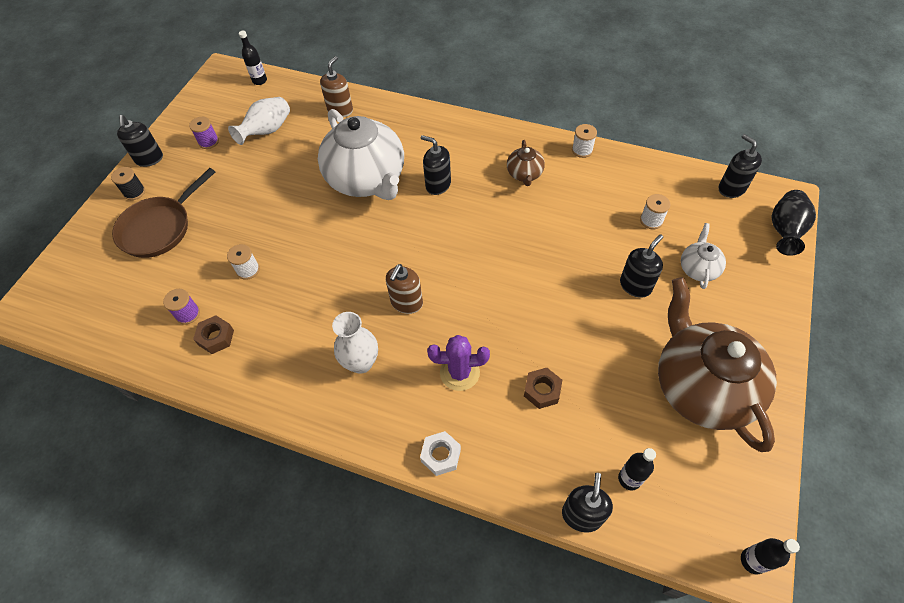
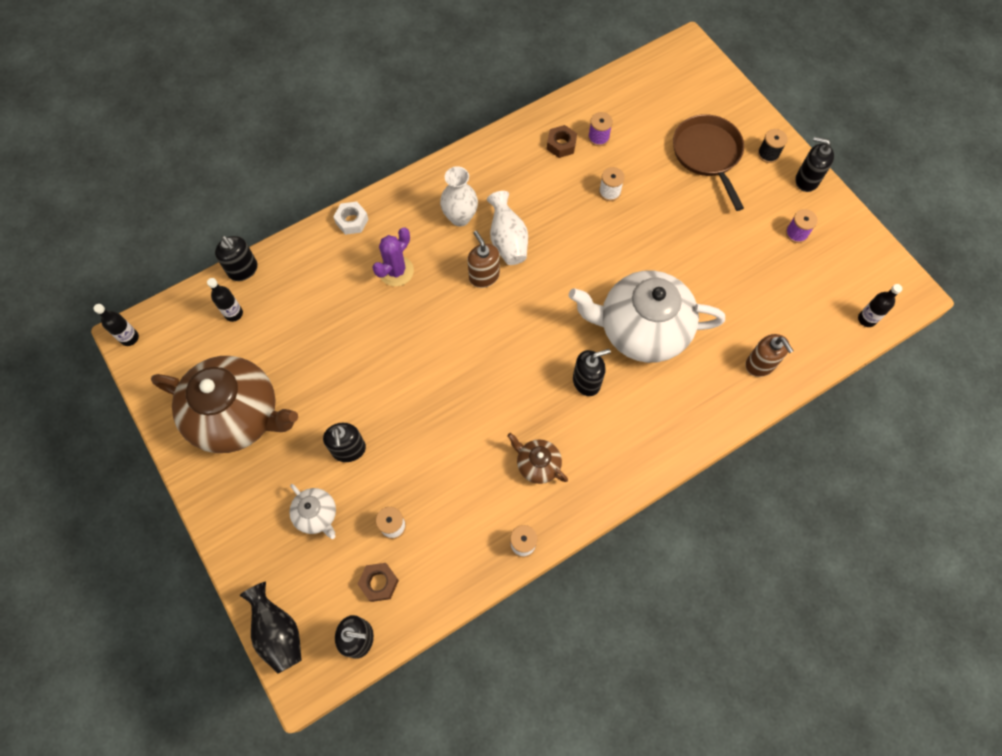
camera: 125 degrees right, 10 degrees up
white vase [228,97,290,145] -> white vase moved to [487,191,528,265]
brown nut [524,368,562,409] -> brown nut moved to [358,563,399,602]

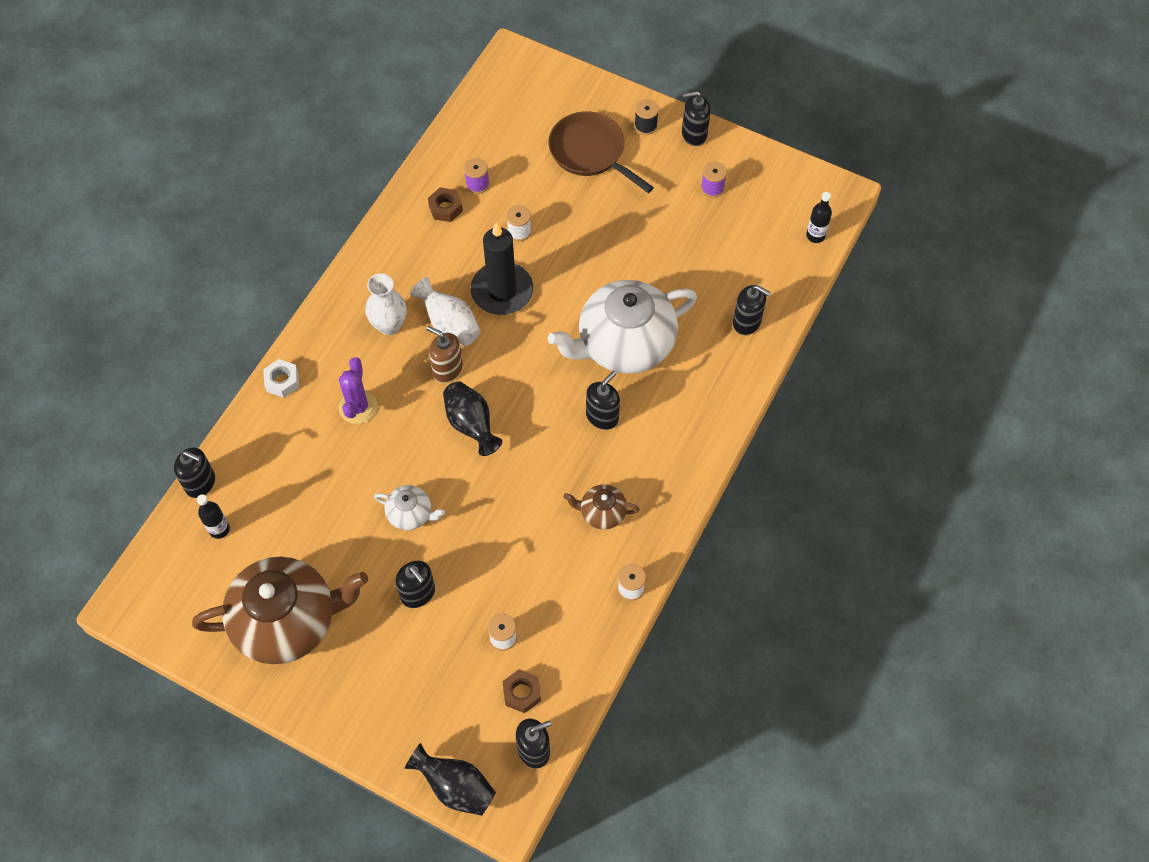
camera: 30 degrees left, 5 degrees down
black bottle [94,304,139,346] -> none
white teapot [289,484,336,539] -> white teapot moved to [374,485,445,530]
brown soap dispenser [745,334,793,377] -> black soap dispenser [733,285,771,335]
none -> black vase [443,381,502,456]
none -> black candle [471,222,533,315]

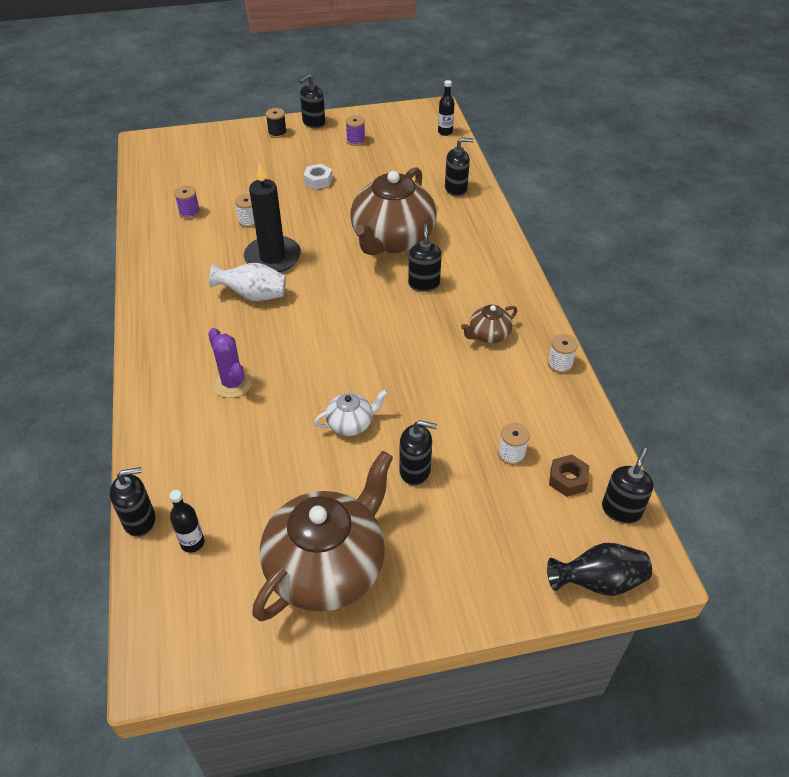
camera: 40 degrees left, 15 degrees down
white nut [263,359,299,398] -> white nut moved to [303,164,333,190]
white vase [365,273,407,335] -> none
brown soap dispenser [426,326,463,383] -> none
brown nut [428,187,463,222] -> none
black vase [443,381,502,456] -> none
white teapot [548,280,697,374] -> brown teapot [350,167,437,255]
brown pan [549,111,654,193] -> none

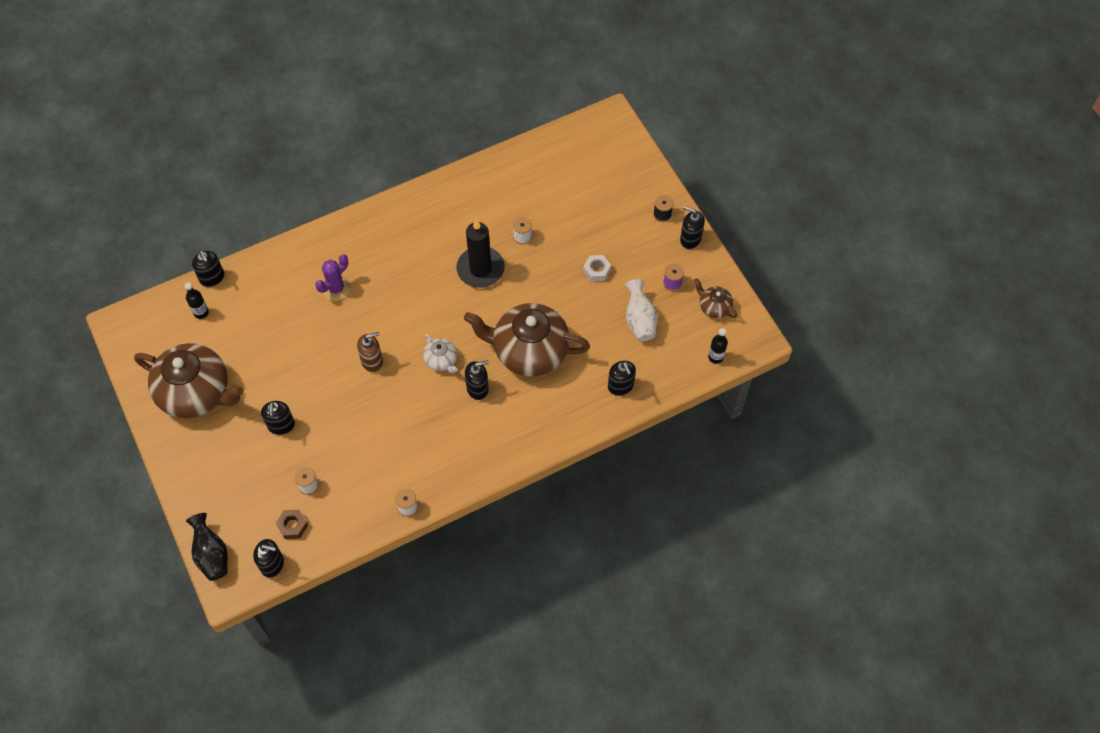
camera: 75 degrees right, 15 degrees up
purple spool [174,186,200,219] -> none
white vase [209,263,286,301] -> white vase moved to [625,279,658,341]
white teapot [314,390,388,436] -> white teapot moved to [423,334,458,373]
brown teapot [461,305,517,343] -> brown teapot moved to [694,278,737,318]
none -> brown soap dispenser [357,332,383,373]

